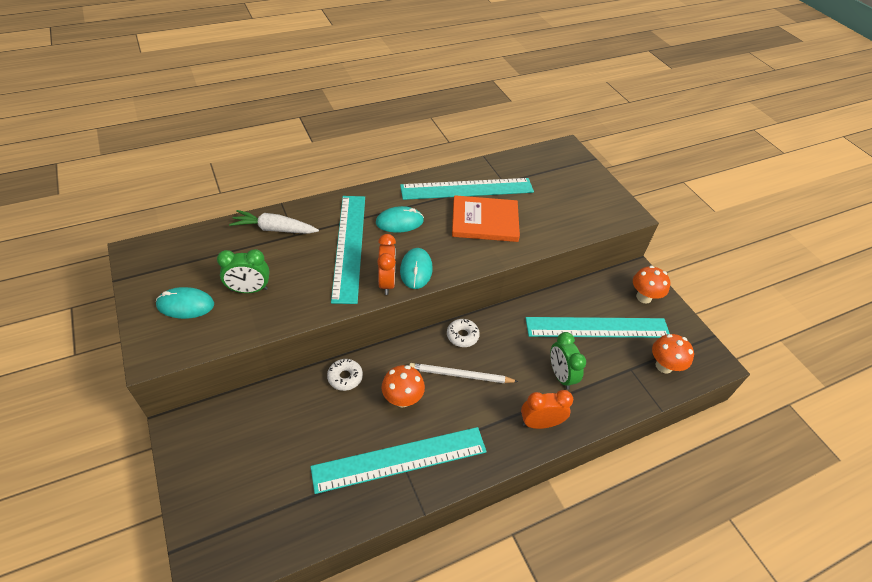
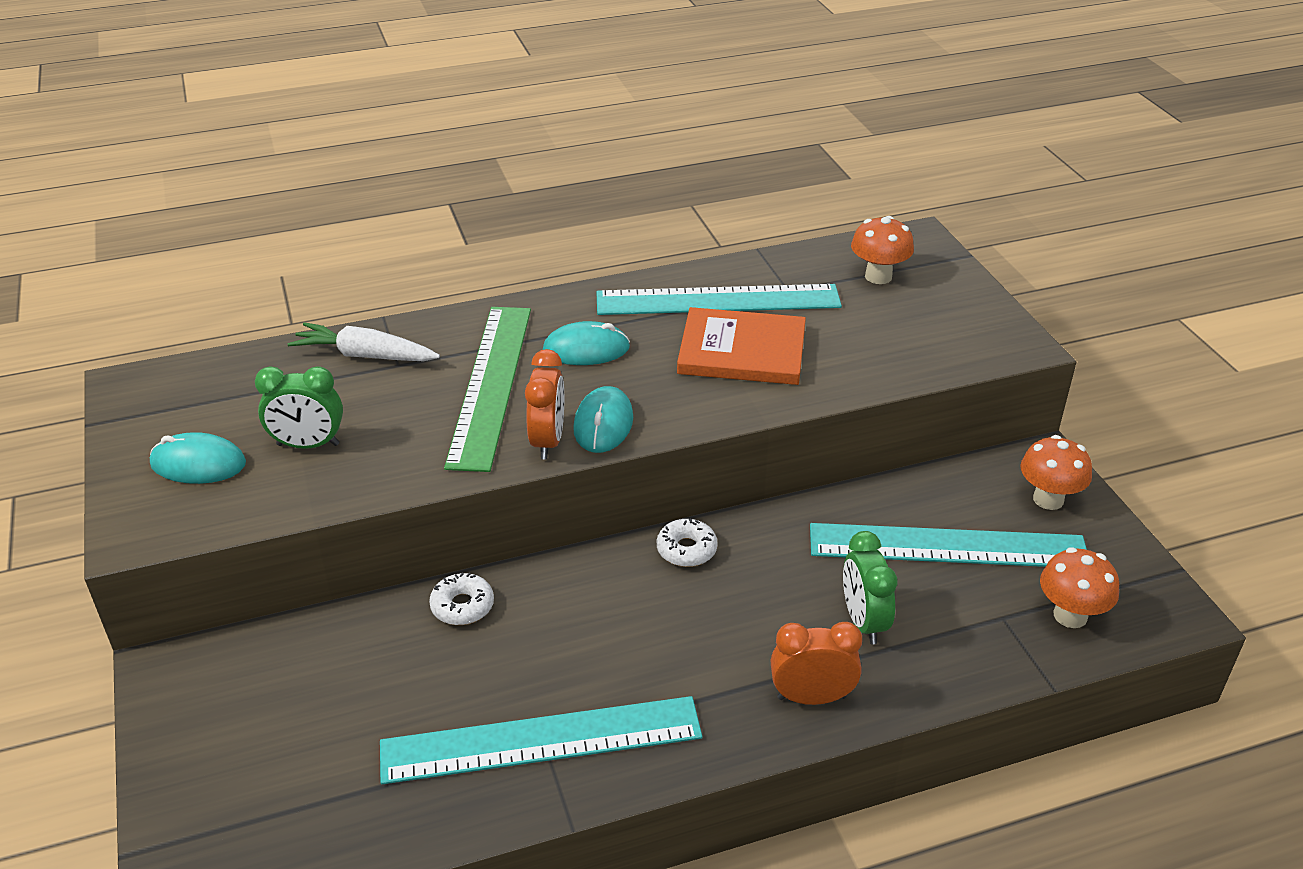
camera: 10 degrees right, 10 degrees down
turquoise ruler [331,196,365,304] -> green ruler [444,307,531,472]
orange mushroom [381,365,425,407] -> orange mushroom moved to [851,216,914,284]
white pencil [409,363,519,383] -> none

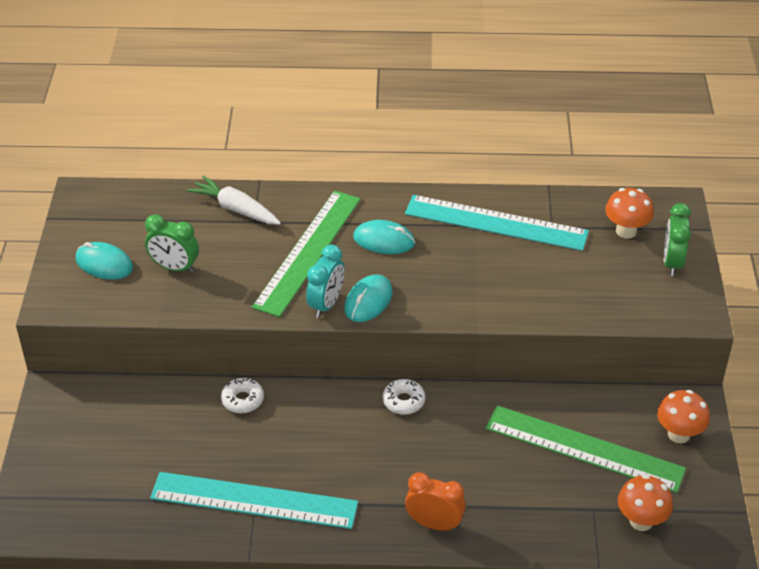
camera: 20 degrees right, 5 degrees up
orange clock [525,349,564,459] -> turquoise clock [306,245,344,318]
orange book [677,307,806,385] -> none
turquoise ruler [810,523,1087,567] -> green ruler [486,406,686,493]
green clock [843,531,897,644] -> green clock moved to [664,203,691,276]

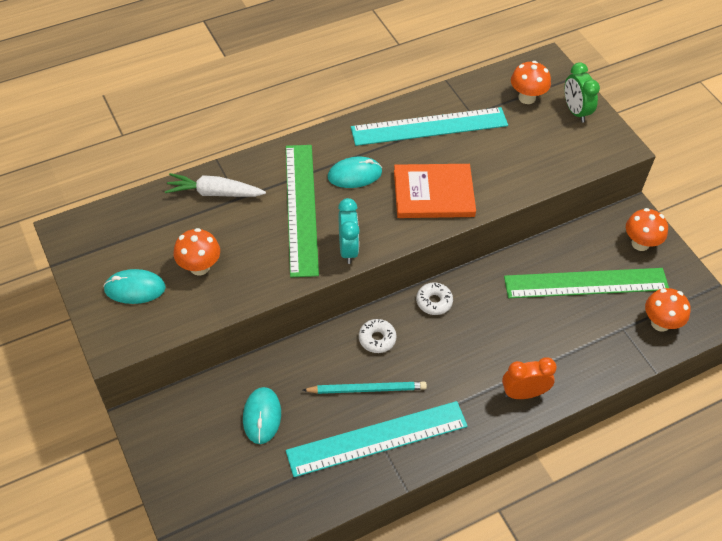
camera: 30 degrees left, 10 degrees up
green clock [145,214,199,273] -> orange mushroom [174,228,220,275]
white donut [221,378,264,413] -> white donut moved to [359,319,396,353]
turquoise mouse [344,274,393,322] -> turquoise mouse moved to [243,387,281,444]
none -> turquoise pencil [303,381,427,394]
none -> orange book [394,164,476,218]

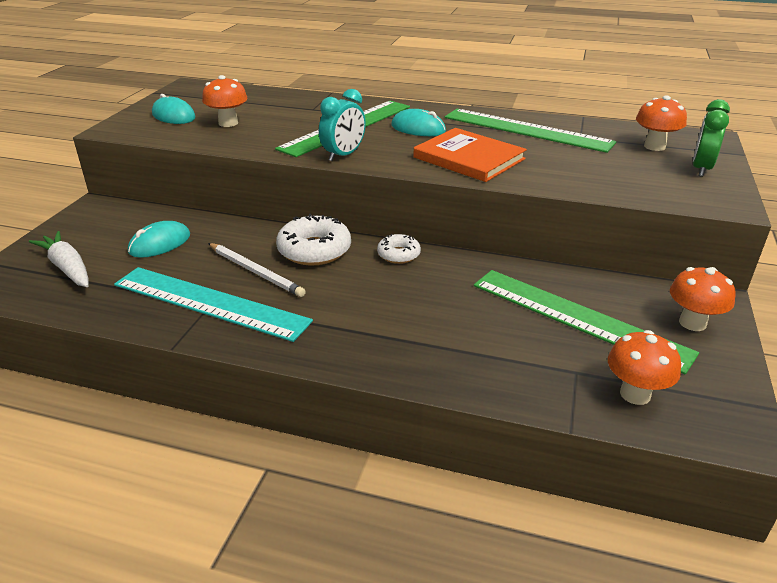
camera: 45 degrees right, 20 degrees down
white carrot [165,173,266,197] -> white carrot moved to [29,231,89,287]
turquoise pencil [303,381,427,394] -> white pencil [208,243,306,297]
turquoise ruler [351,107,508,146] -> green ruler [445,109,617,153]
white donut [359,319,396,353] -> white donut [276,214,351,266], size x1.72
orange clock [502,357,557,399] -> none

